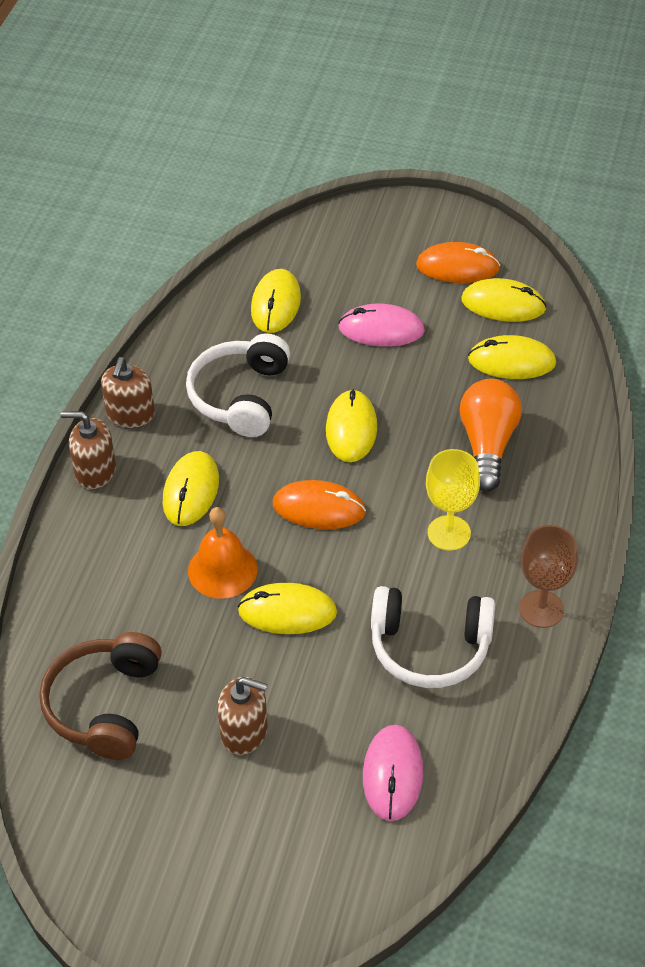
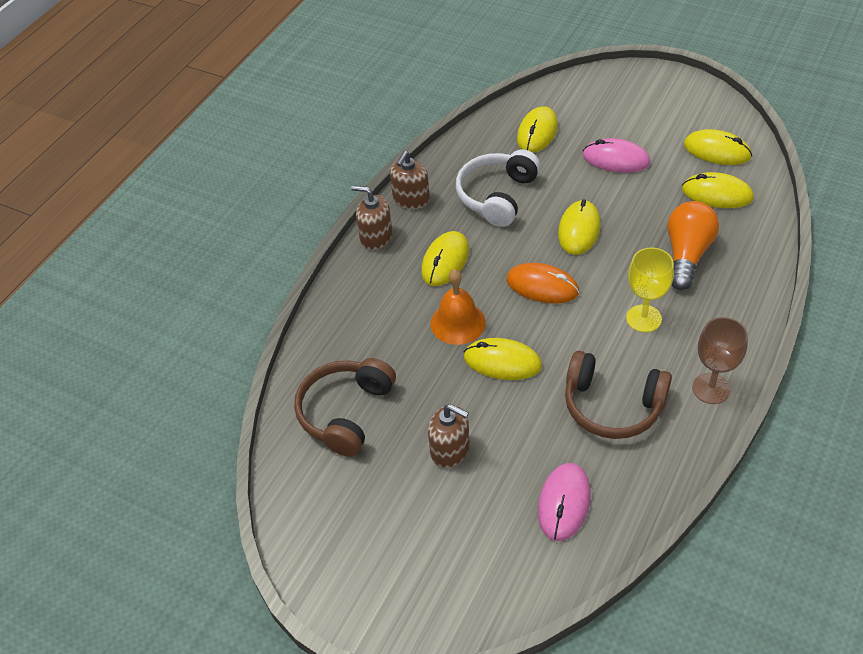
camera: 15 degrees right, 0 degrees up
white headphones [371,586,495,688] -> brown headphones [565,351,672,439]
orange mouse [416,242,500,283] -> none

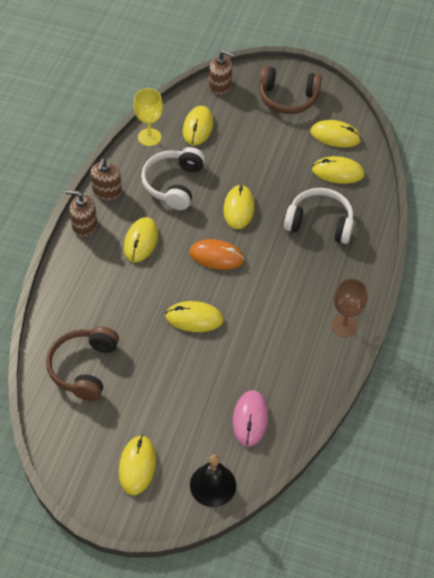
camera: 15 degrees left, 5 degrees up
brown soap dispenser [428,404,470,468] -> brown soap dispenser moved to [209,50,235,95]
orange bell [431,269,486,345] -> none
brown headphones [565,351,672,439] -> brown headphones moved to [259,66,322,114]
pink mouse [583,138,650,173] -> none
yellow goblet [626,248,674,332] -> yellow goblet moved to [134,88,163,146]
orange light bulb [667,201,719,290] -> white headphones [284,188,354,244]
none -> yellow mouse [119,435,156,495]
none -> black bell [190,454,236,507]

